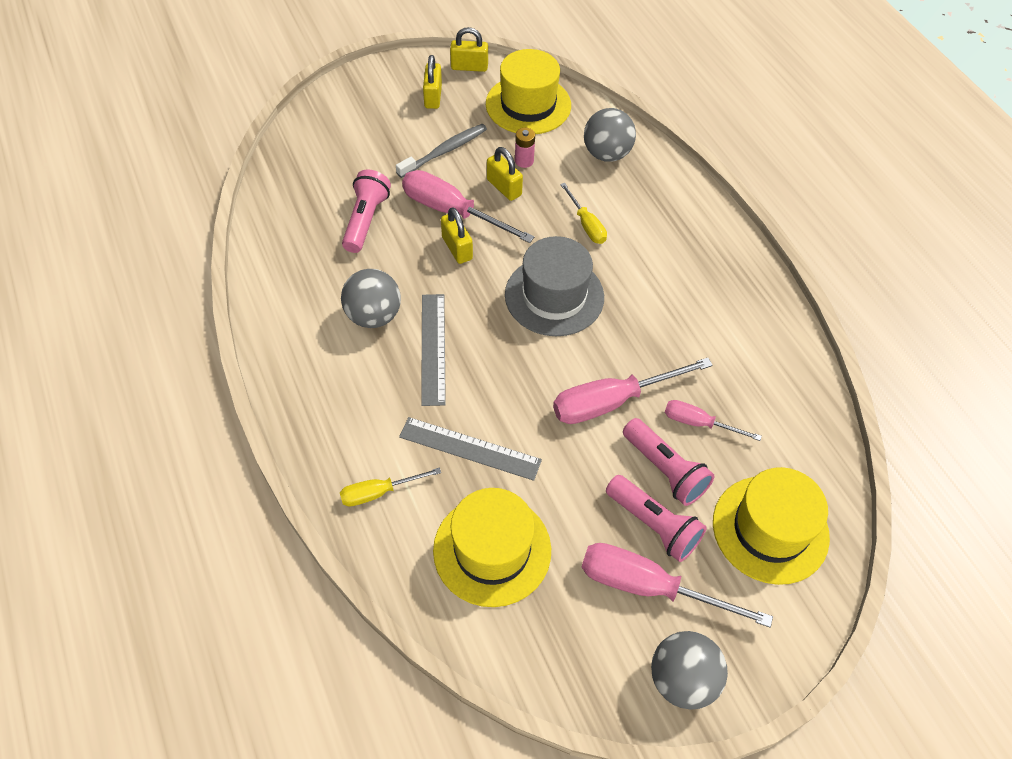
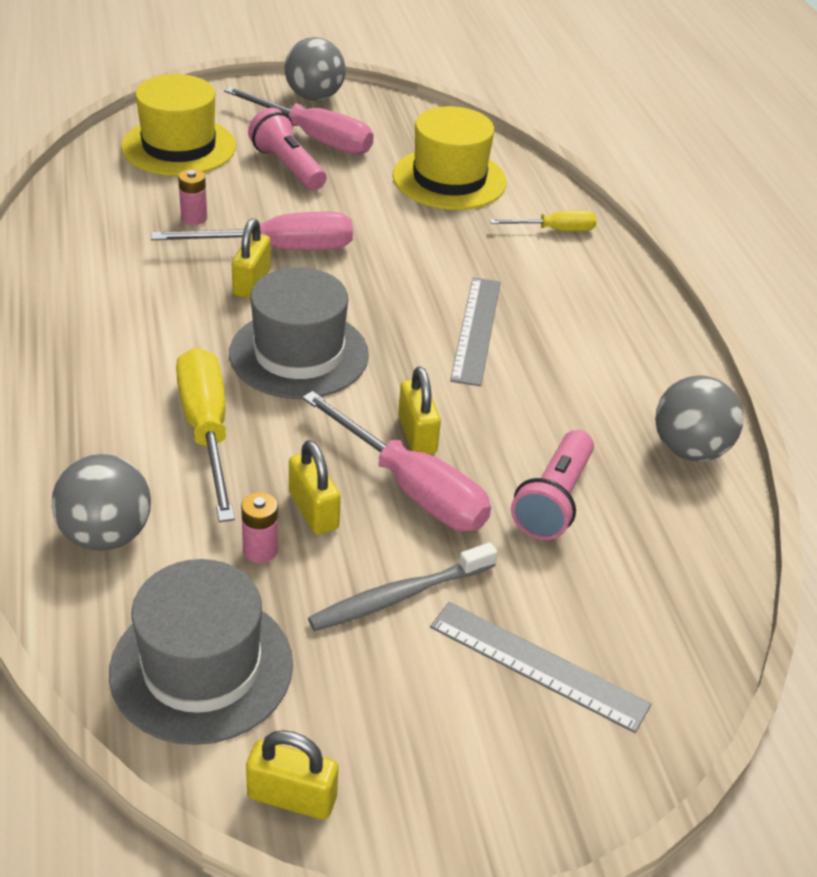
camera: 170 degrees left, 15 degrees down
grey ball [341,269,401,328] -> grey ball moved to [655,376,743,461]
grey ruler [399,417,542,481] -> grey ruler moved to [430,602,651,733]
yellow padlock [423,55,442,109] -> yellow padlock moved to [232,219,271,298]
yellow hat [486,49,571,134] -> grey hat [109,559,293,745]
yellow screwdriver [560,183,607,244] -> yellow screwdriver [176,347,235,522], size x1.76
pink flashlight [623,418,714,506] -> none
pink screwdriver [665,400,762,441] -> pink battery [178,169,207,225]

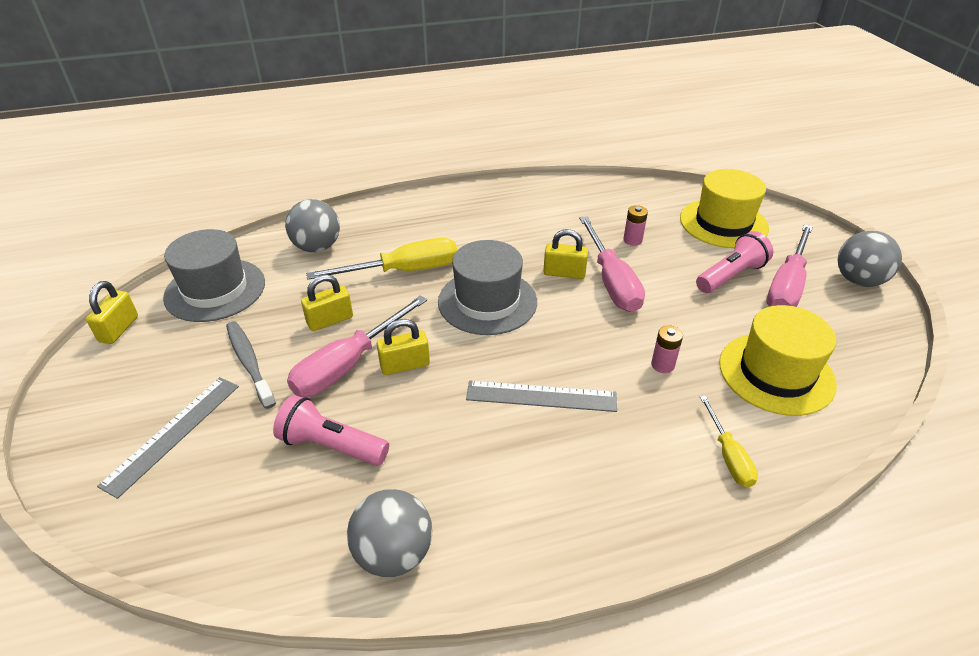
camera: 90 degrees right, 0 degrees up
pink battery [241,492,278,563] -> pink battery moved to [651,325,683,373]

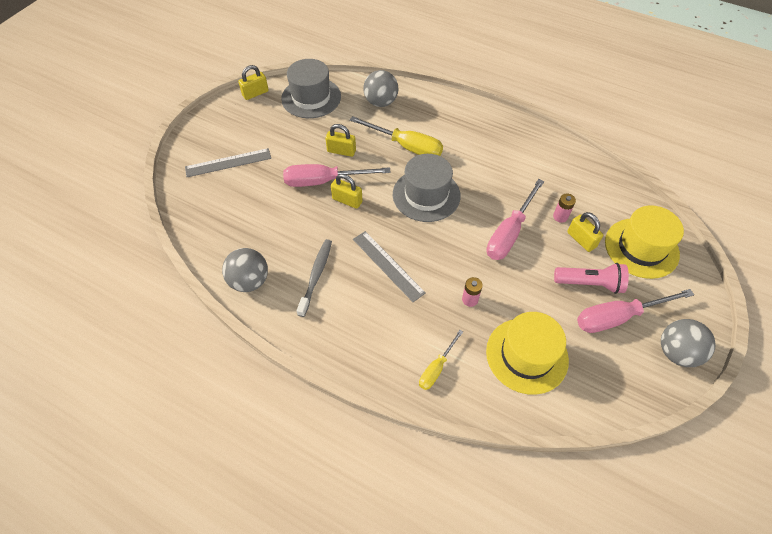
camera: 45 degrees right, 15 degrees up
grey toothbrush [226,321,276,409] -> grey toothbrush moved to [296,239,332,317]
pink flashlight [273,395,389,466] -> none
yellow padlock [544,229,588,279] -> yellow padlock moved to [567,212,603,252]

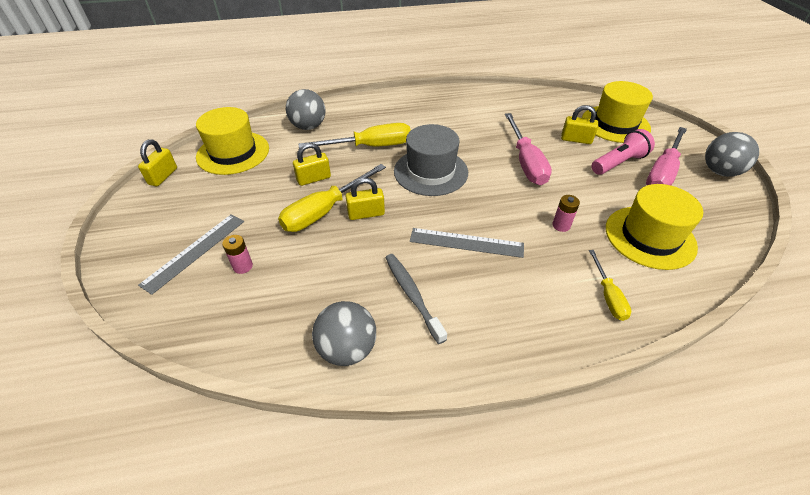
camera: 40 degrees left, 10 degrees down
grey hat [281,59,341,118] -> yellow hat [196,107,269,175]
pink screwdriver [283,164,391,187] -> yellow screwdriver [278,164,386,232]
pink battery [553,193,576,223] -> pink battery moved to [222,235,253,274]

